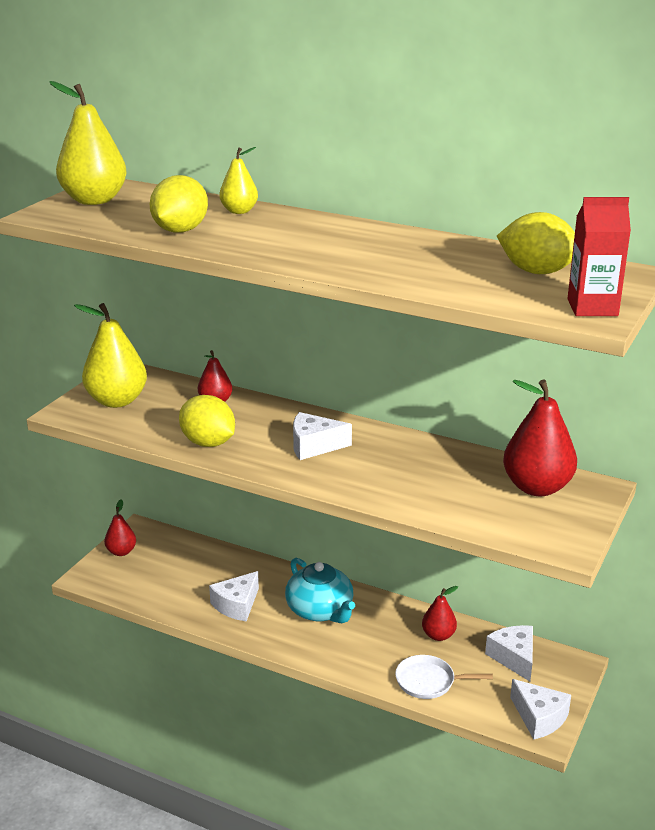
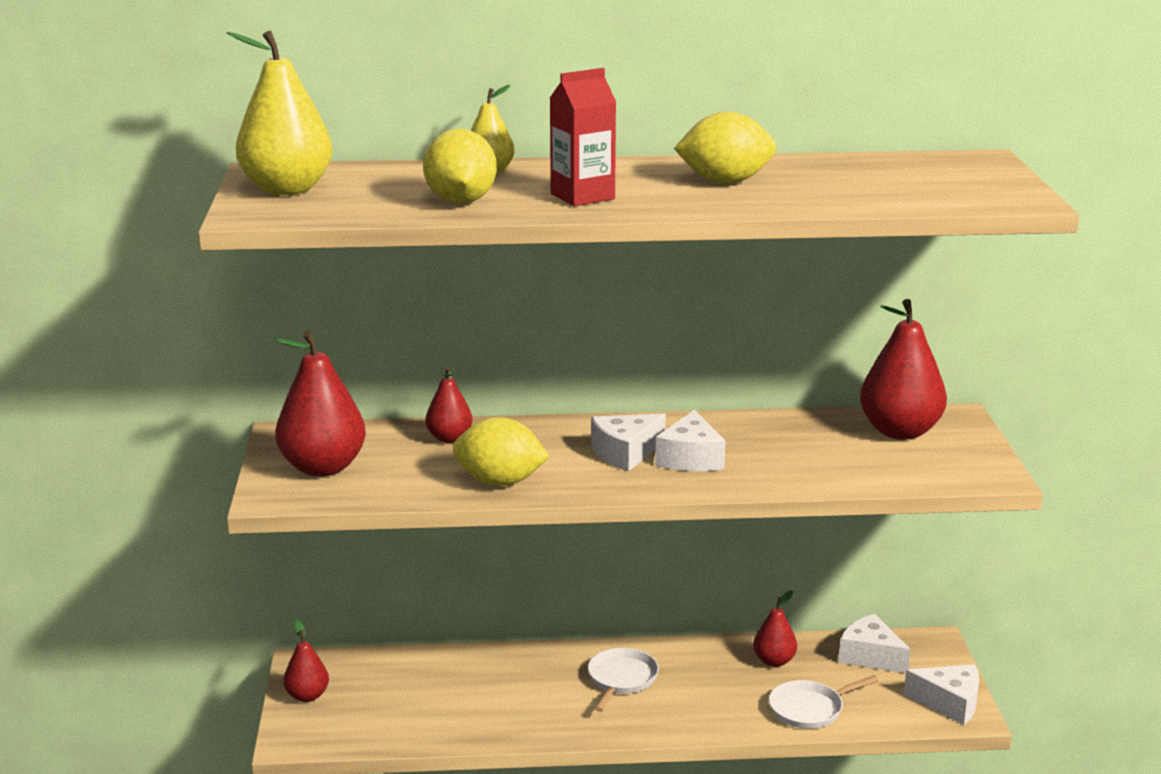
camera: 30 degrees left, 5 degrees down
yellow pear [74,303,147,408] -> red pear [275,330,366,477]
white cheese [209,571,259,622] -> white cheese moved to [655,409,726,471]
turquoise teapot [285,558,355,623] -> white pan [588,648,659,712]
yellow lemon [497,212,575,274] -> yellow lemon moved to [674,112,776,184]
red carton [567,197,631,316] -> red carton moved to [550,68,616,206]

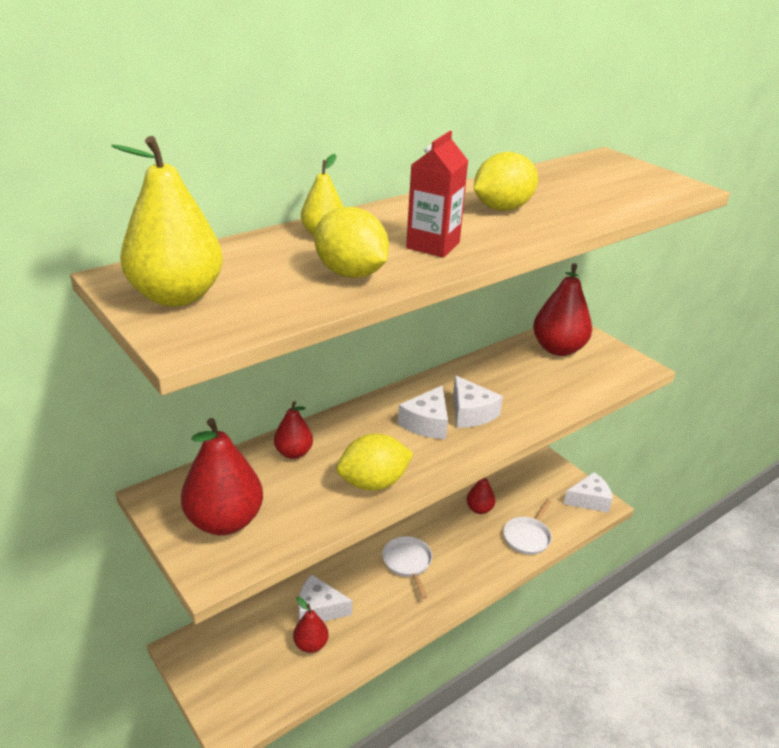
camera: 35 degrees left, 10 degrees up
red pear [283,620,329,702] -> red pear moved to [293,597,329,653]
white cheese [839,614,910,673] -> white cheese moved to [298,574,352,621]

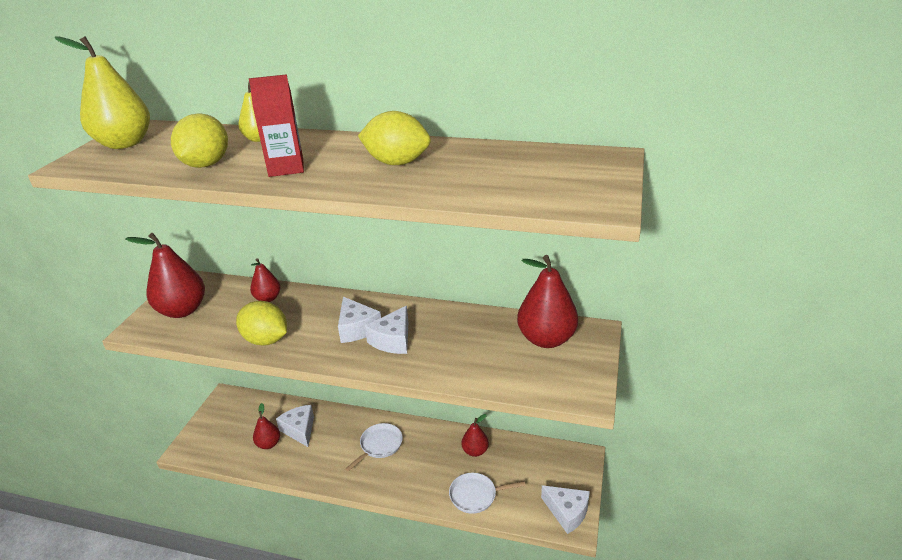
camera: 55 degrees right, 0 degrees up
white cheese [398,386,448,439] -> white cheese turned 105 degrees counterclockwise [338,297,381,343]

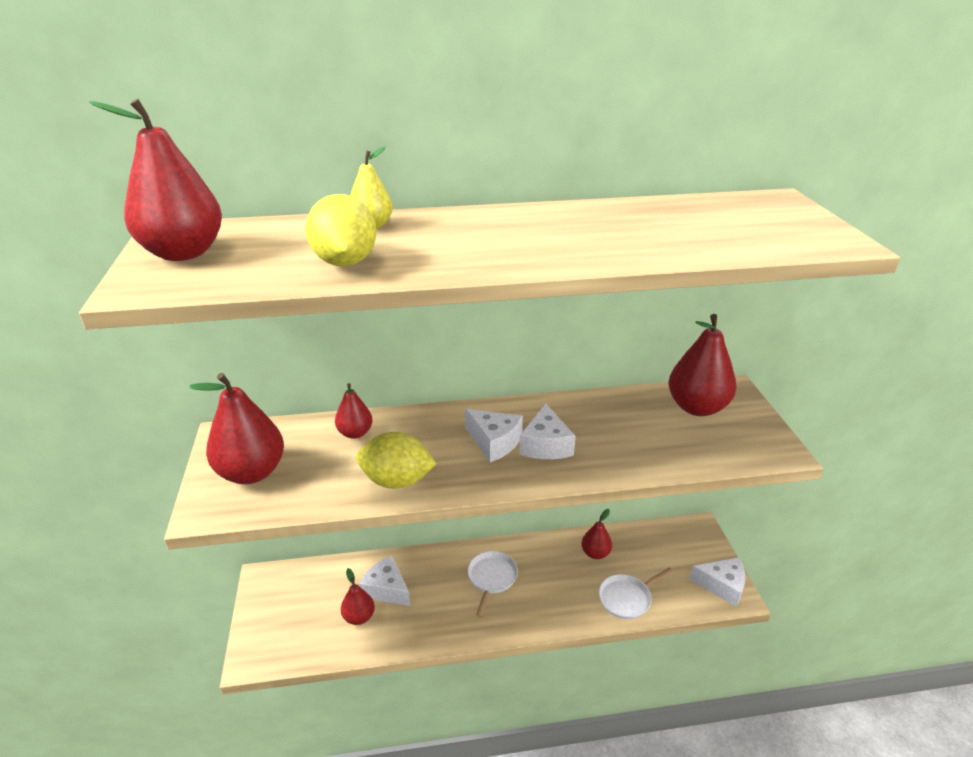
camera: 25 degrees left, 0 degrees up
yellow pear [55,37,150,149] -> red pear [89,99,222,261]
red carton [249,74,304,177] -> none
yellow lemon [358,111,431,165] -> none

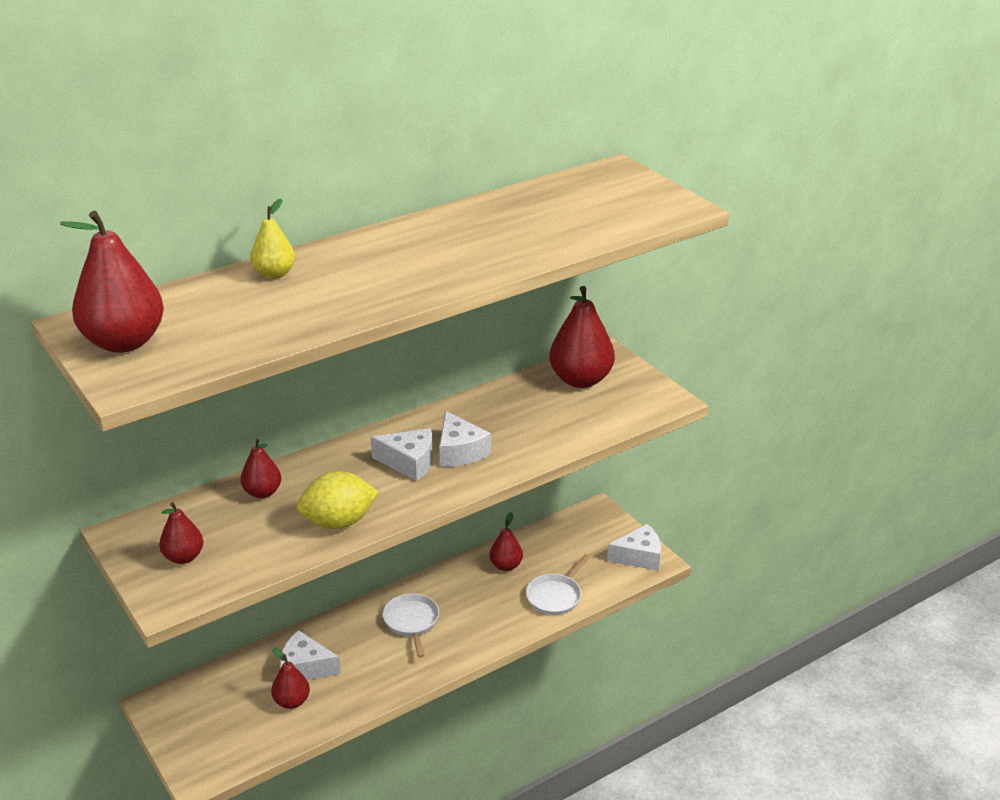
camera: 25 degrees left, 0 degrees up
red pear [189,373,284,484] -> red pear [159,502,203,564], size x0.55
yellow lemon [305,194,377,266] -> none

